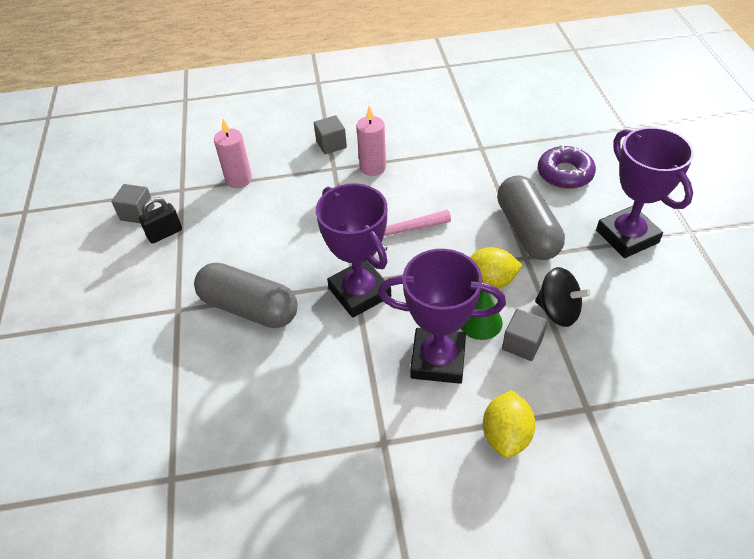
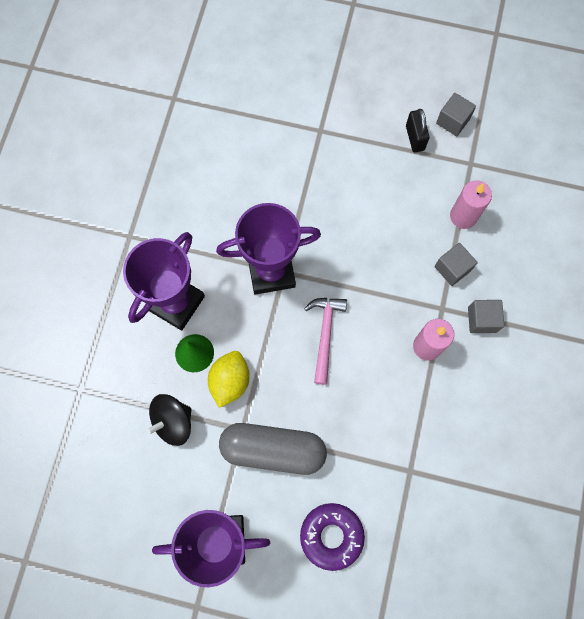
camera: 110 degrees right, 25 degrees up
grey capsule [194,263,298,328] -> none
yellow lemon [483,390,536,458] -> none
grey cube [502,309,547,361] -> grey cube moved to [435,243,478,286]

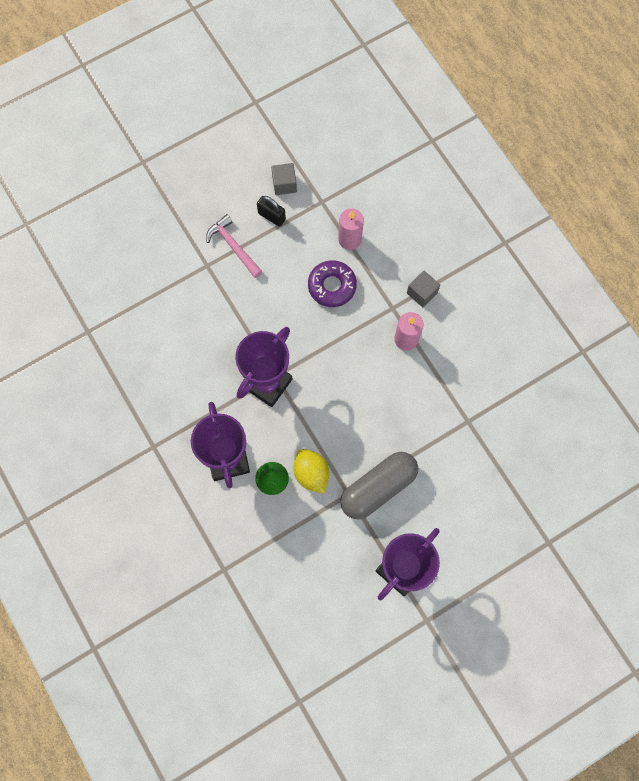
camera: 45 degrees left, 0 degrees up
black spinning top [146,394,192,446] -> none
purple donut [300,503,365,571] -> purple donut moved to [308,260,357,307]
pink hammer [304,298,347,385] -> pink hammer moved to [206,214,263,278]
grey cube [435,243,478,286] -> none

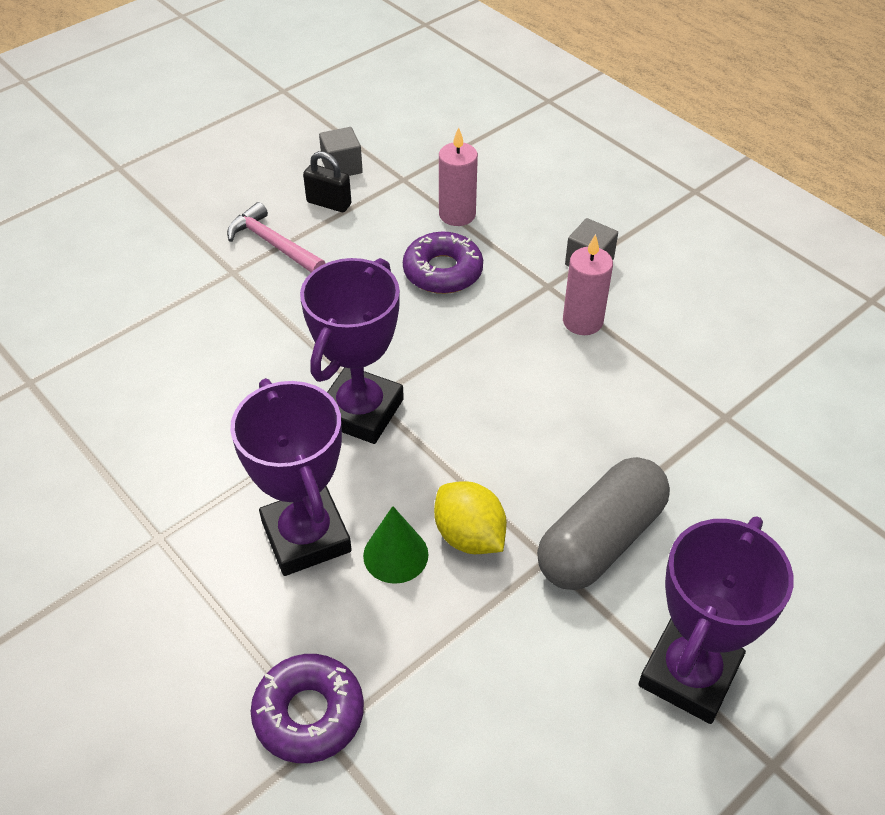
camera: 10 degrees left, 25 degrees down
none -> purple donut [251,654,364,763]

